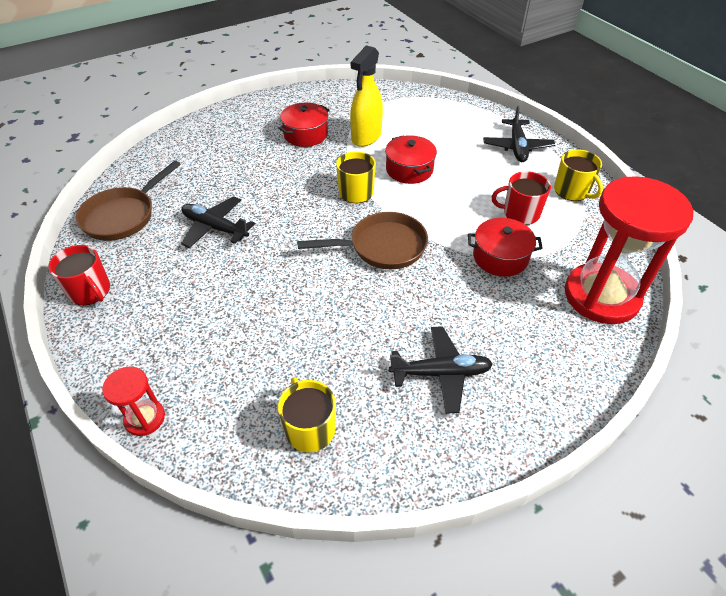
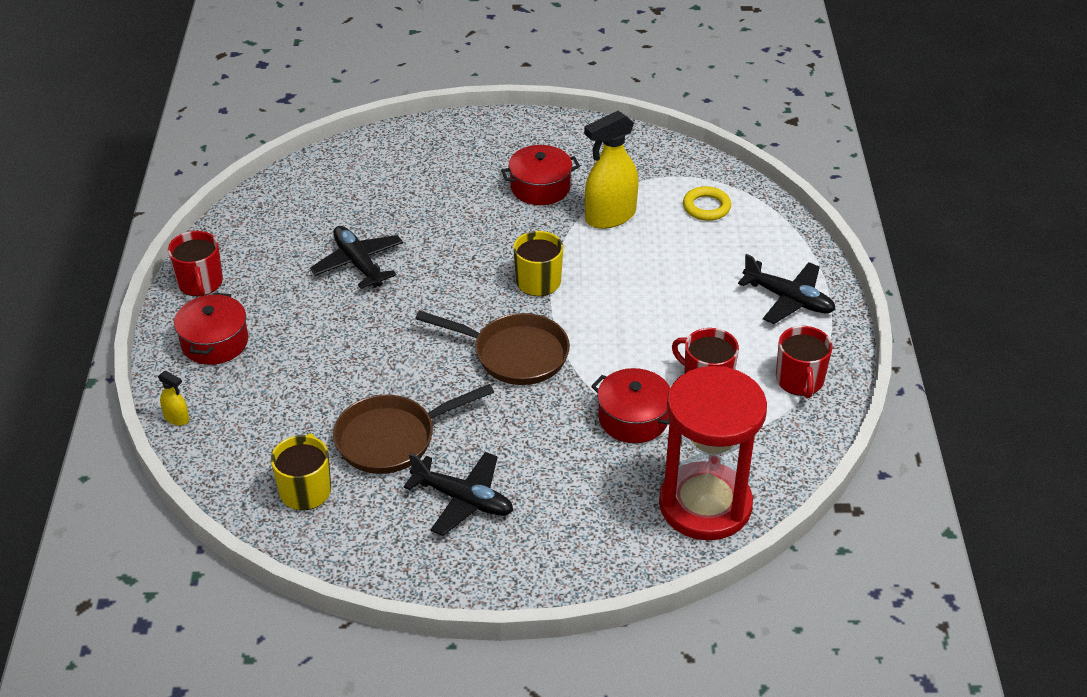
camera: 30 degrees right, 5 degrees down
brown pan [76,160,181,241] -> brown pan moved to [333,384,494,474]
red hourglass [102,366,165,436] -> yellow spray bottle [158,370,189,426]
red pot [385,135,437,184] -> red pot moved to [174,293,248,365]
black plane [483,106,555,162] -> black plane turned 90 degrees counterclockwise [738,254,836,324]
yellow mug [554,149,603,201] -> red mug [776,326,833,399]
none -> yellow ring [683,186,731,221]

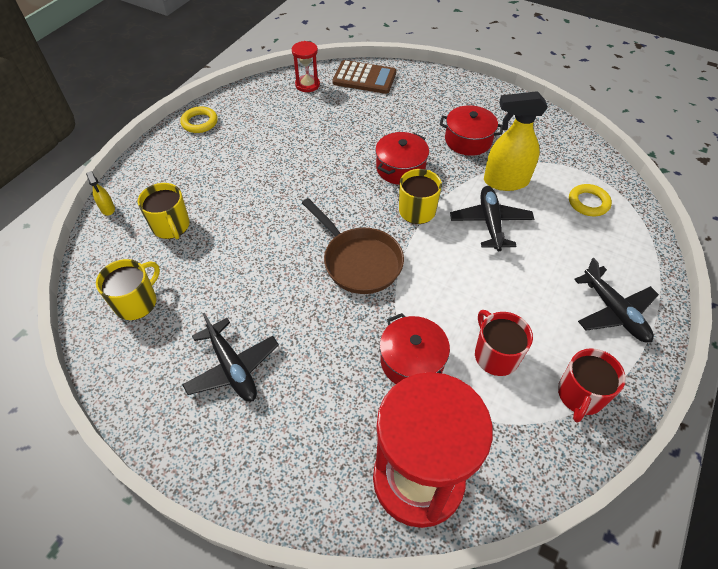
camera: 30 degrees right, 10 degrees up
red mug [168,231,223,296] -> yellow ring [180,106,218,133]
red pot [174,293,248,365] -> red pot moved to [375,132,429,185]
black plane [310,226,403,289] -> black plane moved to [450,186,534,251]
brown pan [333,384,494,474] -> none
none -> yellow mug [137,183,190,239]
none -> red hourglass [292,41,320,92]
none -> brown calculator [333,60,396,94]

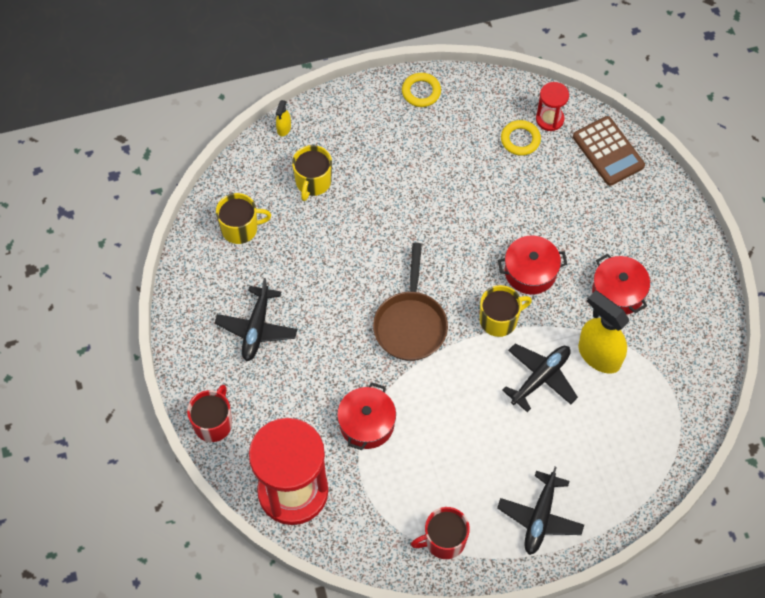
camera: 45 degrees right, 10 degrees up
red mug [475,310,533,376] -> red mug moved to [187,385,232,442]
yellow ring [569,184,612,216] -> yellow ring moved to [501,120,541,156]

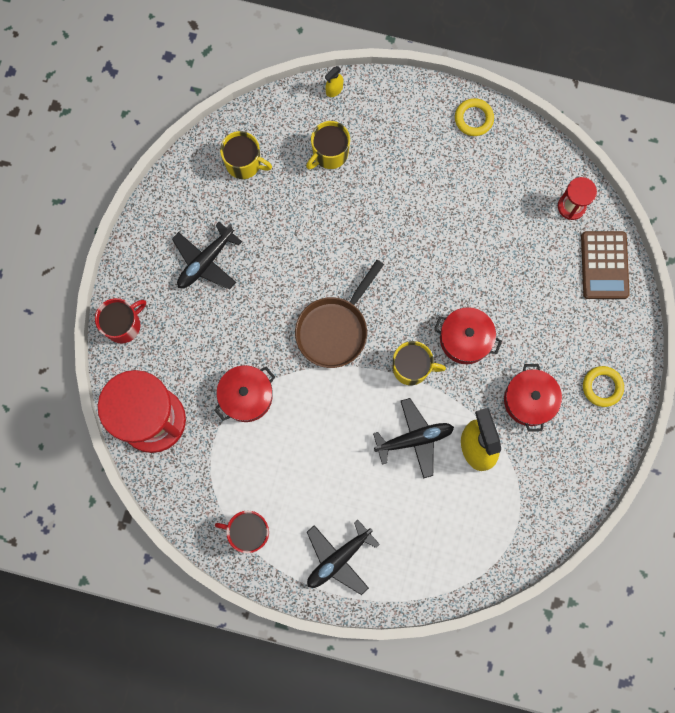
camera: 30 degrees right, 15 degrees up
yellow ring [501,120,541,156] -> yellow ring moved to [583,366,624,407]

